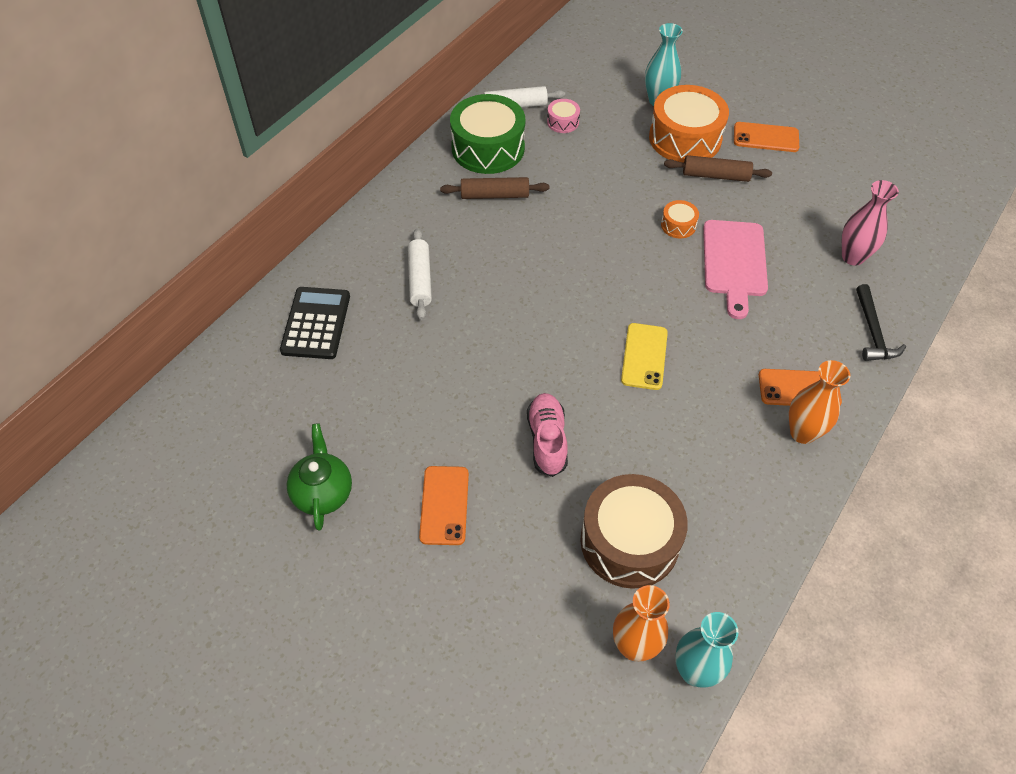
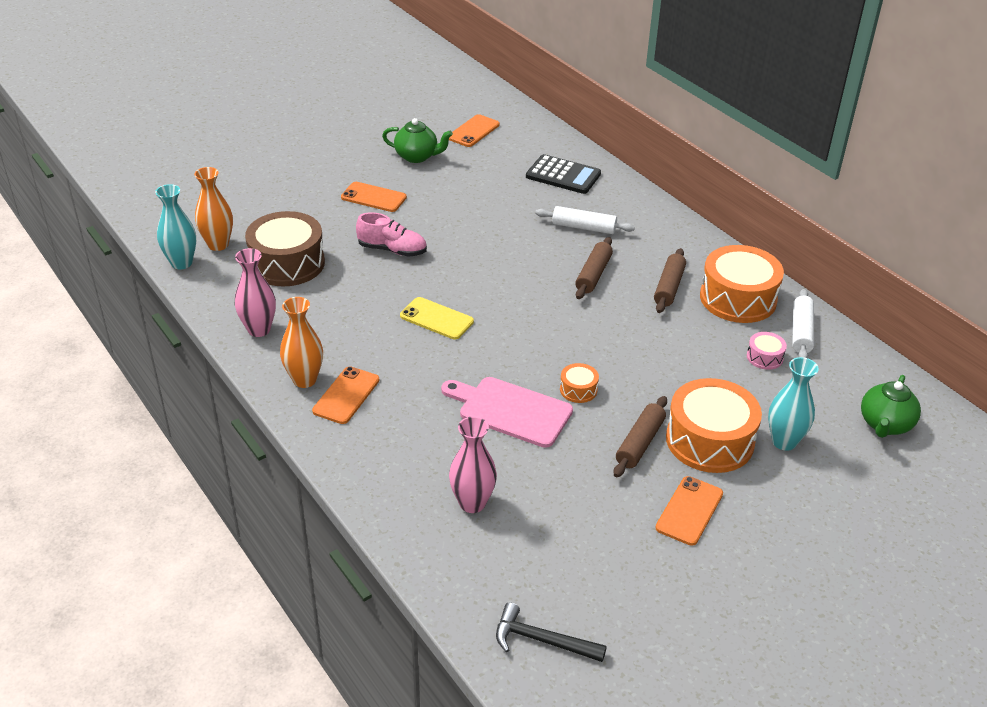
camera: 110 degrees right, 15 degrees down
green drum [450,94,525,174] -> orange drum [700,245,784,323]
black hammer [856,284,906,361] -> black hammer moved to [496,602,607,662]
none -> pink vase [235,248,276,337]
none -> orange phone [449,114,500,147]
none -> brown rolling pin [575,237,613,299]
none -> green teapot [861,375,921,438]

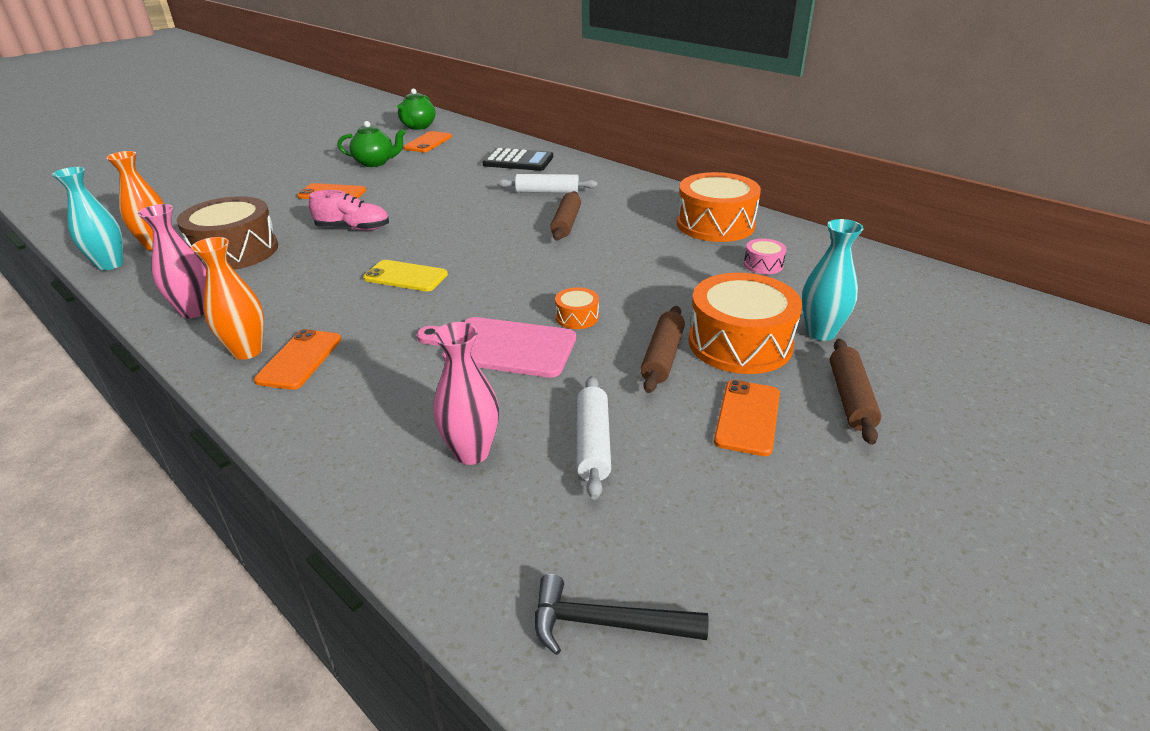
camera: 10 degrees left, 5 degrees down
brown rolling pin [654,248,686,313] -> brown rolling pin moved to [830,339,881,445]
white rolling pin [792,289,814,358] -> white rolling pin moved to [577,376,611,500]
green teapot [861,375,921,438] -> green teapot moved to [397,89,436,130]

